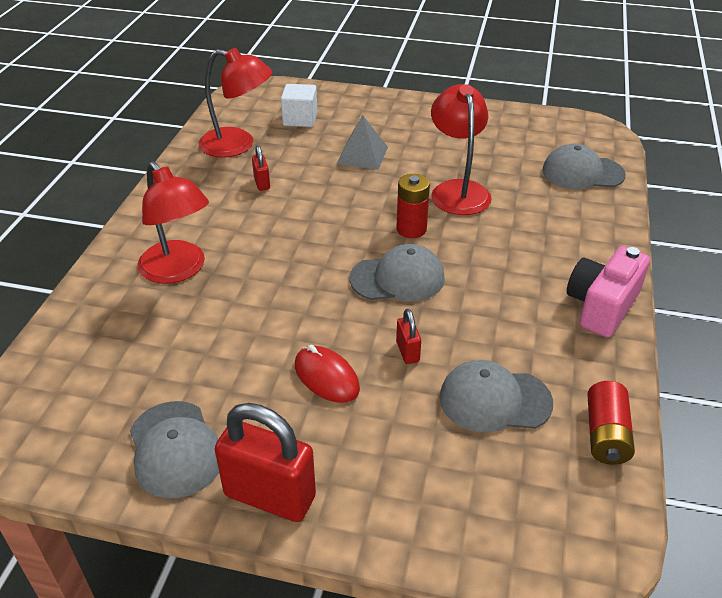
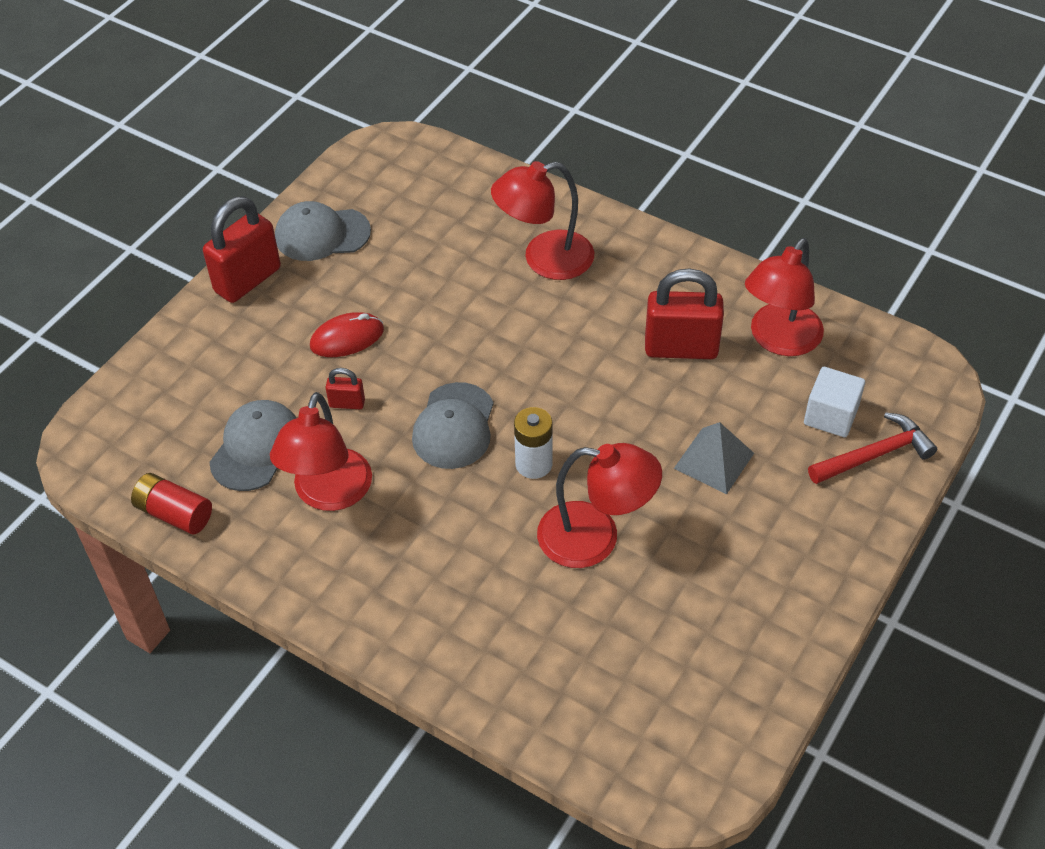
camera: 110 degrees right, 10 degrees up
red padlock [252,145,270,191] -> red padlock [645,269,724,359], size x2.12
red battery [396,174,430,238] -> white battery [514,407,552,479]
grey cap [543,144,626,189] -> none
pink camera [567,246,650,337] -> none
none -> red lamp [270,392,372,511]
none -> red hammer [808,412,937,484]

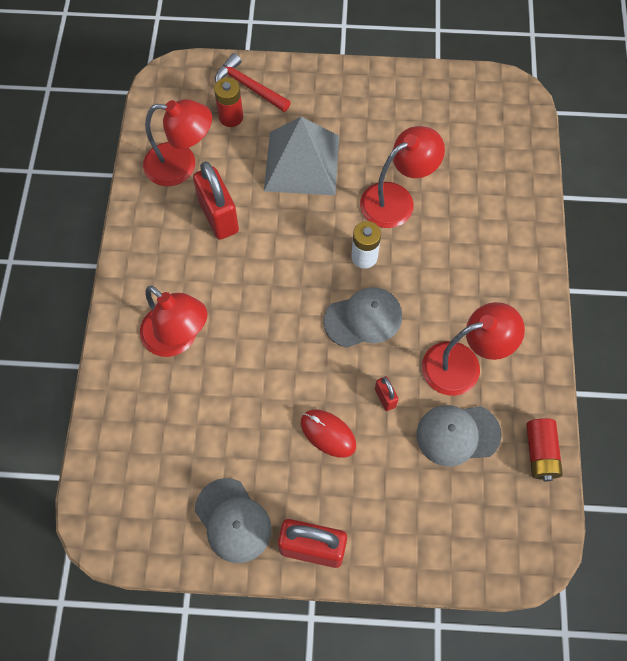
camera: 120 degrees left, 15 degrees up
red lamp [537,443,662,568] -> red lamp turned 75 degrees clockwise [360,126,445,228]
grey pyramid [674,422,754,494] -> grey pyramid [264,117,339,195], size x1.76
white cube [804,367,865,437] -> red battery [214,78,243,127]

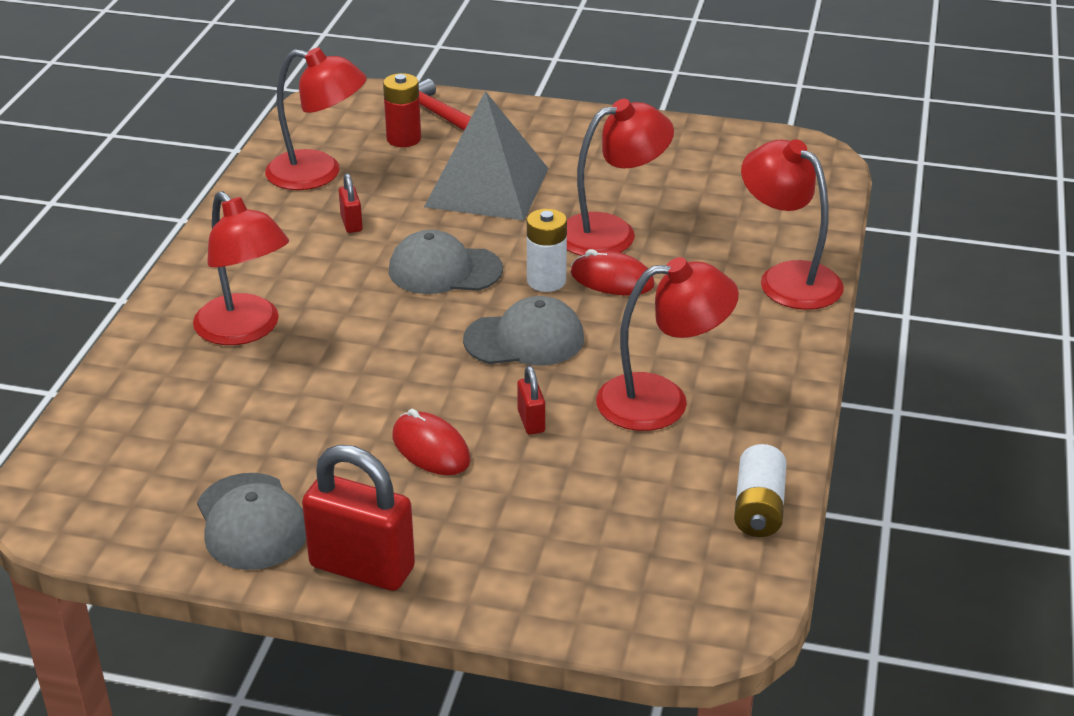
camera: 10 degrees right, 30 degrees down
red padlock [193,161,239,239] -> red padlock [339,173,363,233], size x0.47
grey cap [417,405,501,466] -> grey cap moved to [389,230,503,294]
red battery [526,418,563,481] -> white battery [734,444,787,537]
none -> red mouse [571,249,655,295]
none -> red lamp [741,139,844,310]

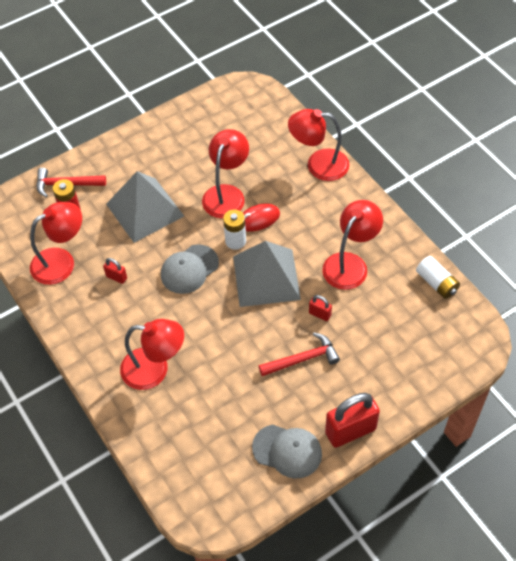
camera: 45 degrees left, 20 degrees up
red mouse [392,409,471,475] -> red hammer [259,332,340,376]
grey cap [463,296,584,365] -> grey pyramid [233,241,301,307]

